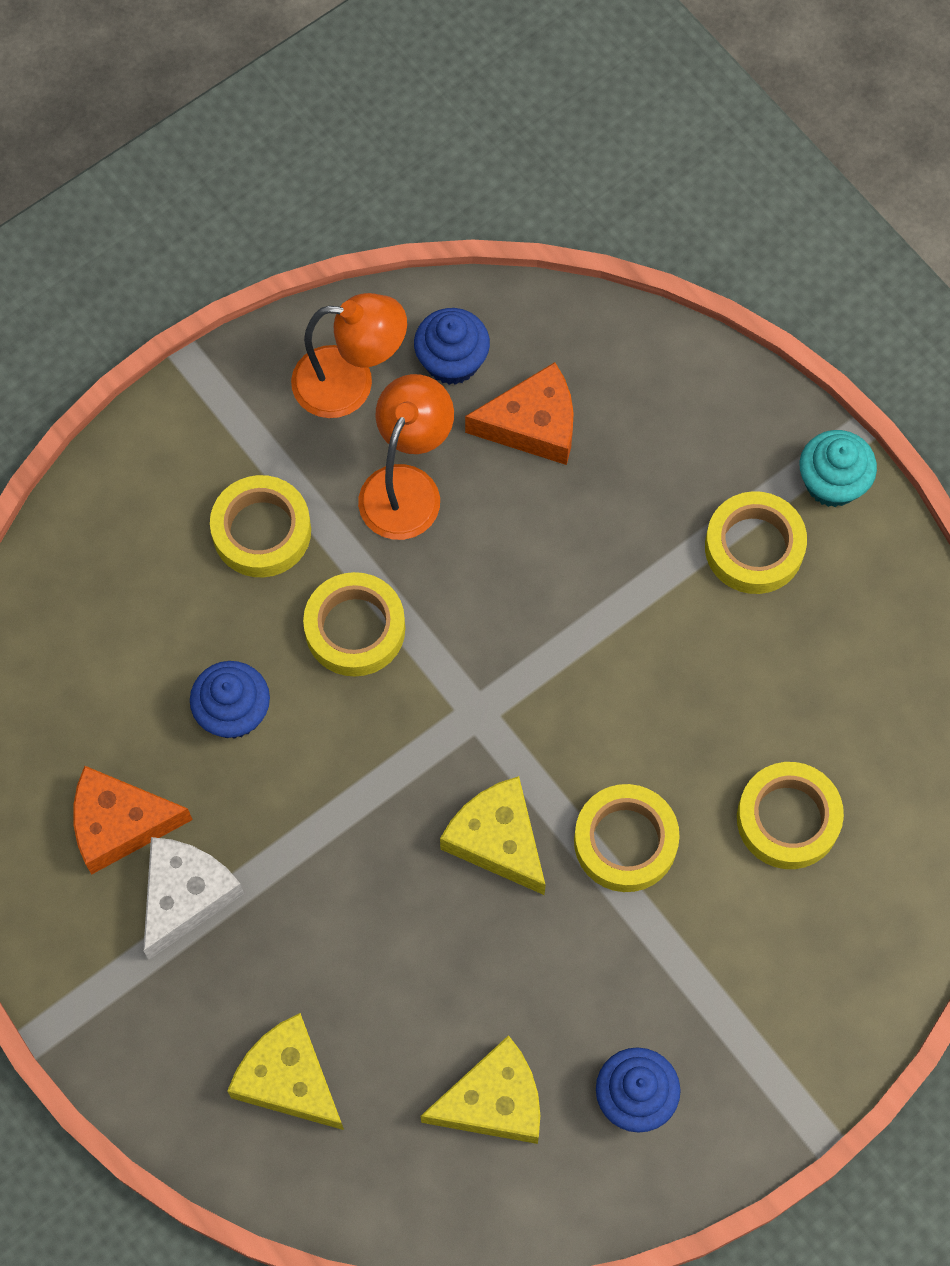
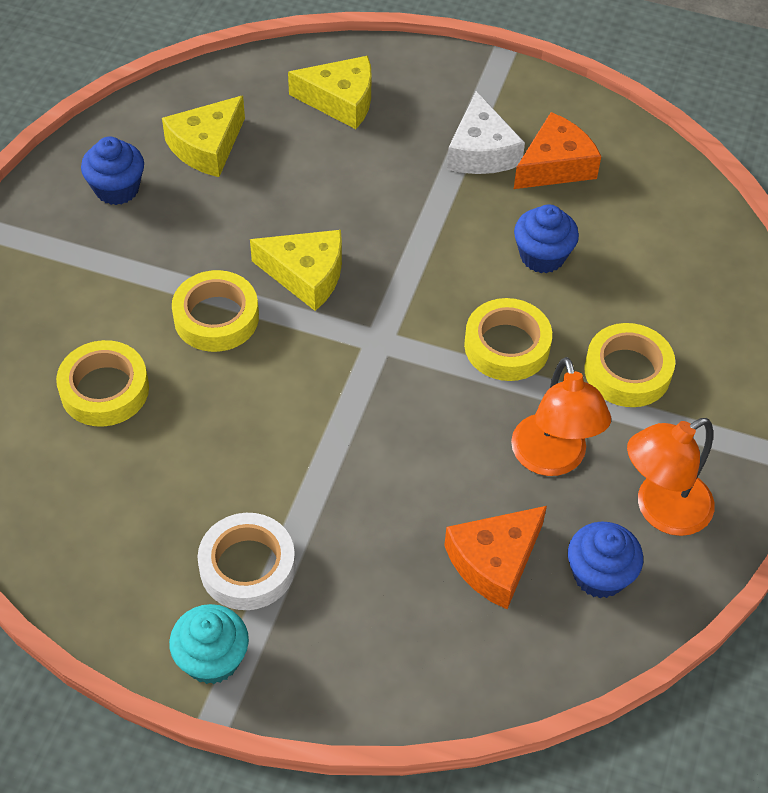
camera: 145 degrees right, 15 degrees down
yellow tape [705,491,807,594] -> white tape [198,513,295,610]

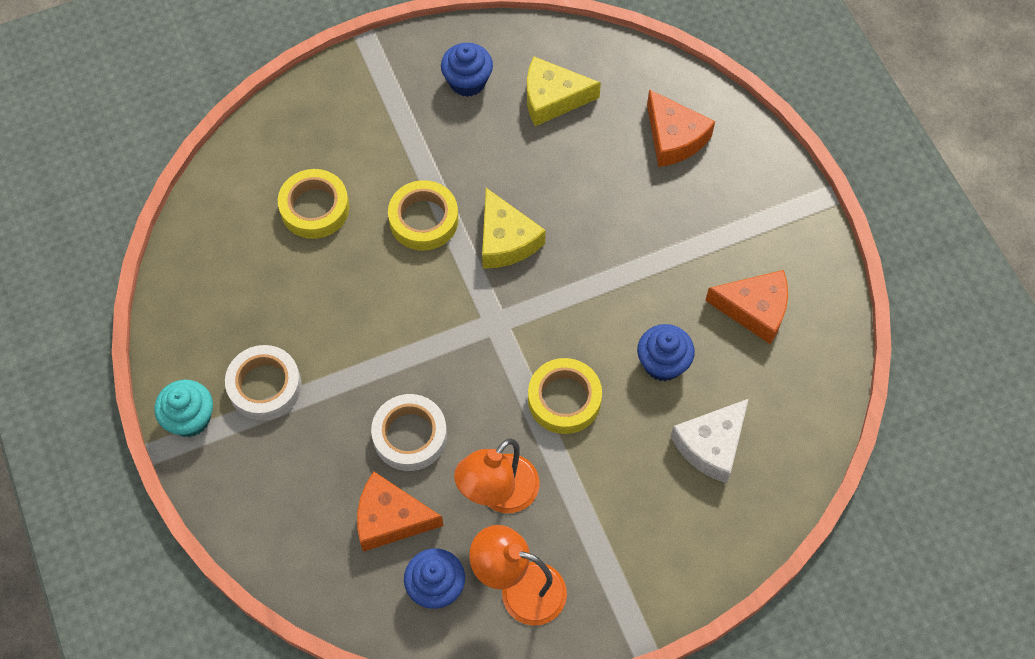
camera: 50 degrees right, 10 degrees up
yellow cheese [288,56,372,129] -> orange cheese [647,89,715,167]
white cheese [447,91,525,174] -> white cheese moved to [671,399,749,483]
yellow tape [584,323,675,407] -> none
none -> white tape [371,394,447,471]

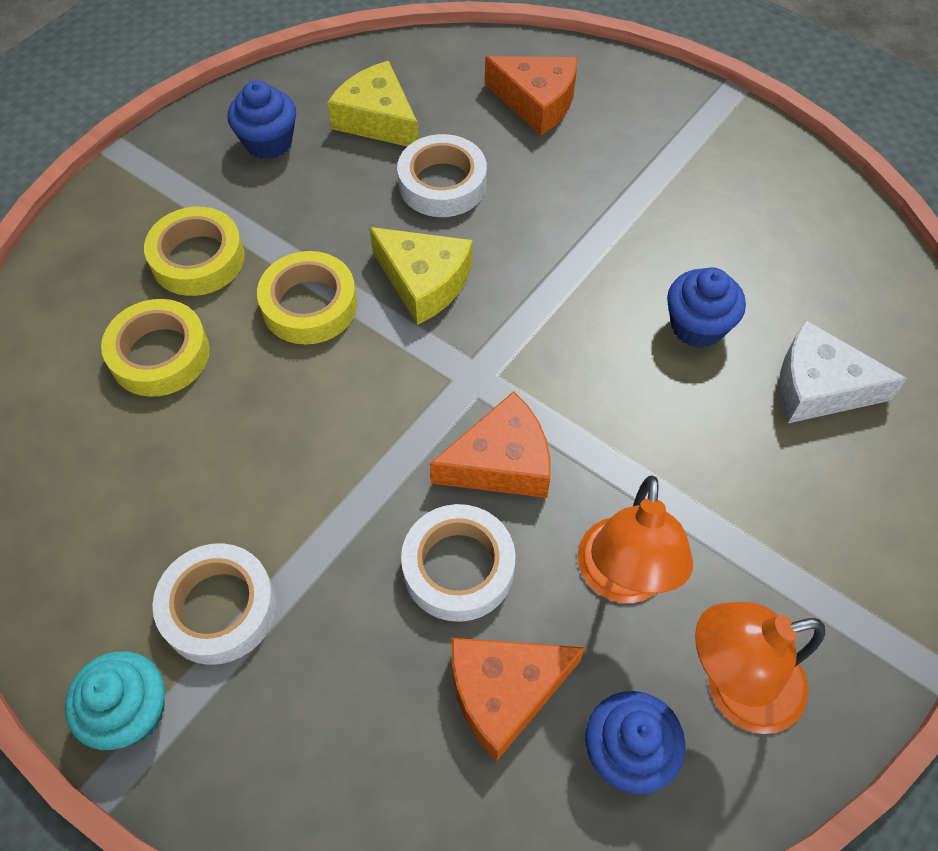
camera: 30 degrees left, 5 degrees down
yellow cheese [527,57,601,126] -> yellow cheese turned 75 degrees clockwise [327,61,419,146]
yellow tape [528,358,602,434] -> yellow tape moved to [144,207,245,296]
white cheese [671,399,749,483] -> white cheese turned 90 degrees clockwise [779,320,907,423]
orange cheese [705,270,788,344] -> orange cheese moved to [430,391,551,498]
none -> white tape [397,134,487,217]

